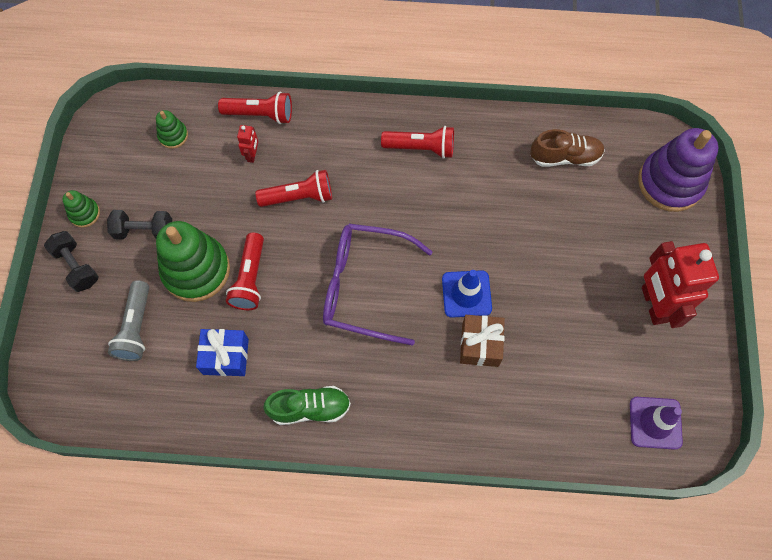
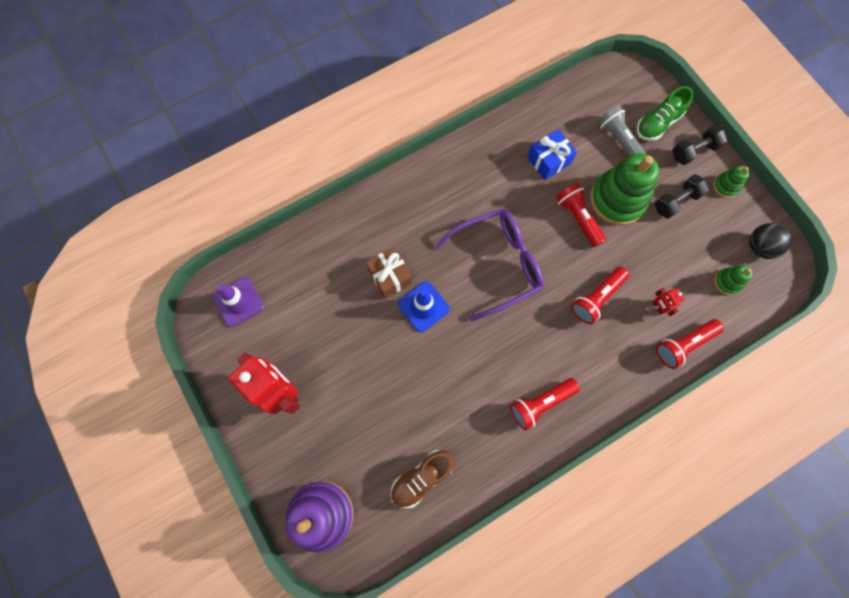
camera: 145 degrees right, 5 degrees up
black dumbbell [44,231,99,292] -> black dumbbell turned 45 degrees counterclockwise [672,125,727,165]
green shoe [263,386,351,425] -> green shoe moved to [637,86,694,141]
none -> black ball [749,223,791,259]

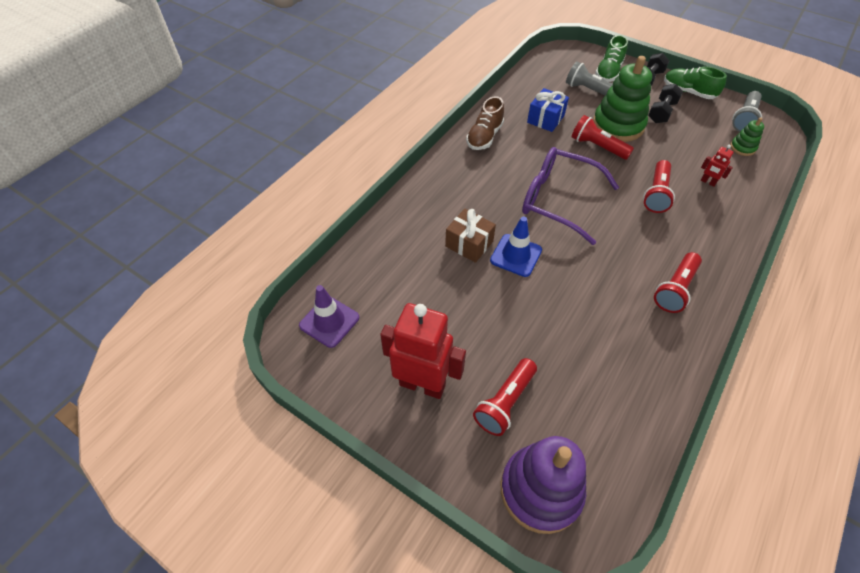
camera: 25 degrees left, 20 degrees down
brown shoe [390,450,454,508] -> brown shoe moved to [466,96,504,150]
purple glasses [435,209,544,321] -> purple glasses turned 105 degrees counterclockwise [522,147,619,245]
red flashlight [656,319,724,369] -> red flashlight moved to [473,358,537,436]
green stacking toy [713,165,750,198] -> green shoe [664,66,727,99]
black ball [749,223,791,259] -> grey flashlight [732,91,762,132]

